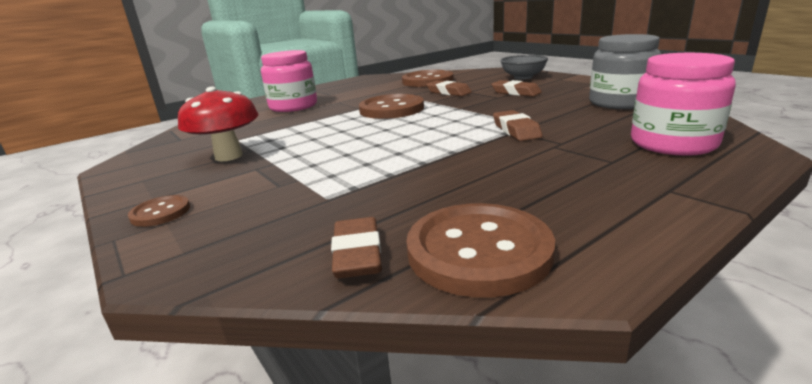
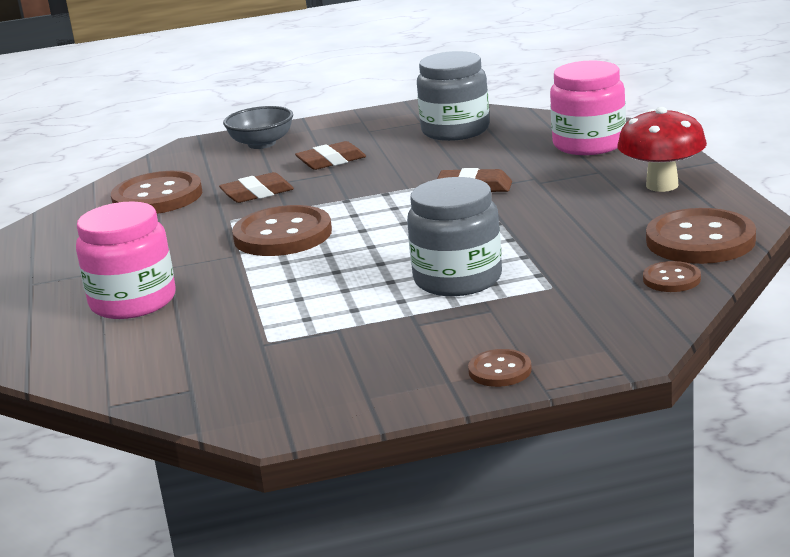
camera: 65 degrees left, 0 degrees up
red mushroom [178,87,258,161] -> red mushroom moved to [618,107,707,192]
brown eraser [331,217,382,279] -> brown button [643,261,701,292]
none -> grey jar [407,177,502,296]

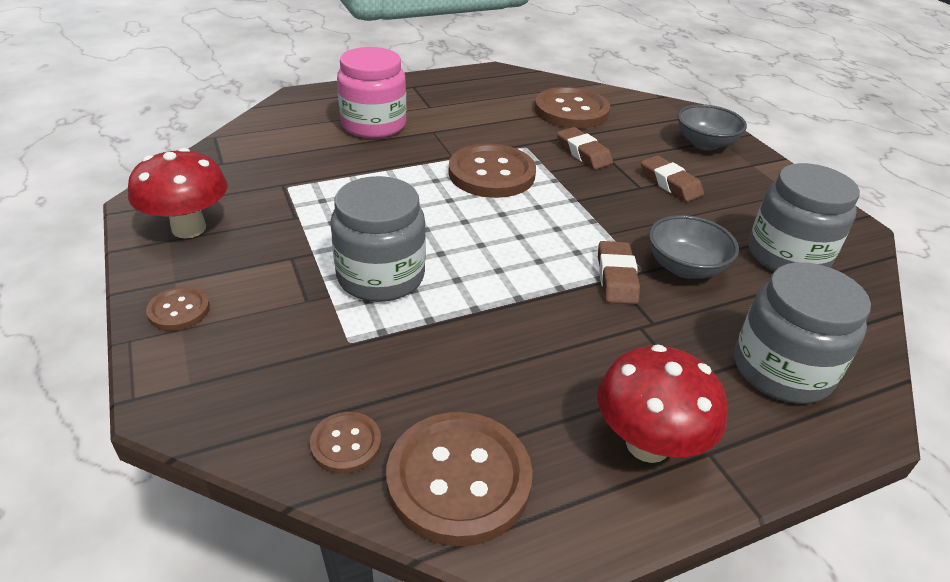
camera: 75 degrees right, 15 degrees up
pink jar [550,60,626,155] -> grey jar [734,262,871,404]
none -> red mushroom [128,148,228,238]
none -> grey bowl [649,215,739,279]

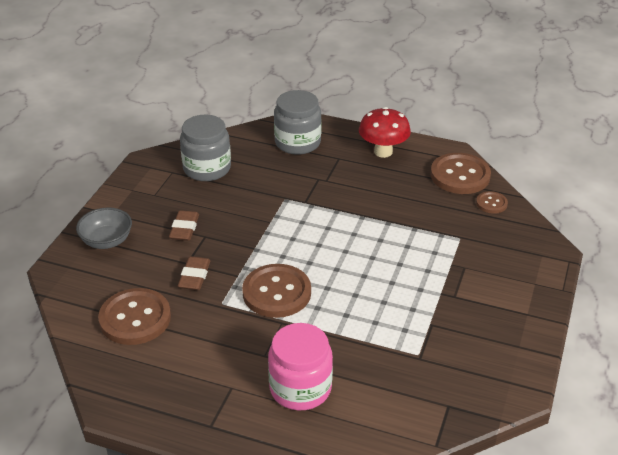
camera: 135 degrees left, 0 degrees up
red mushroom [128,148,228,238] -> none
brown button [146,287,210,331] -> none
grey jar [331,176,426,302] -> none
brown eraser [598,241,640,304] -> none
grey bowl [649,215,739,279] -> none

